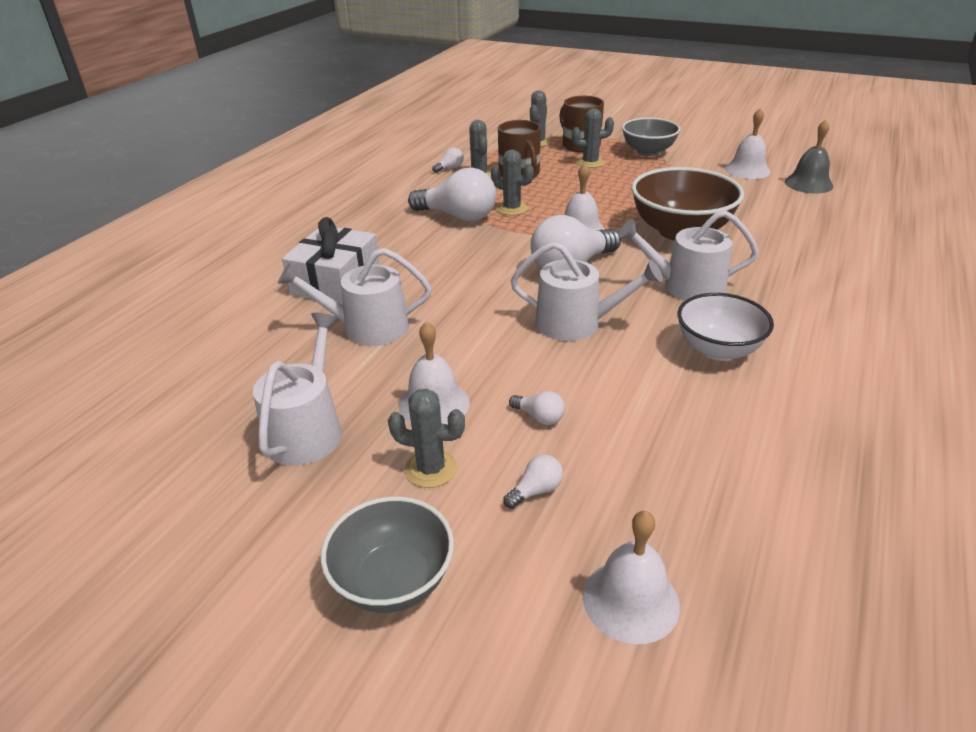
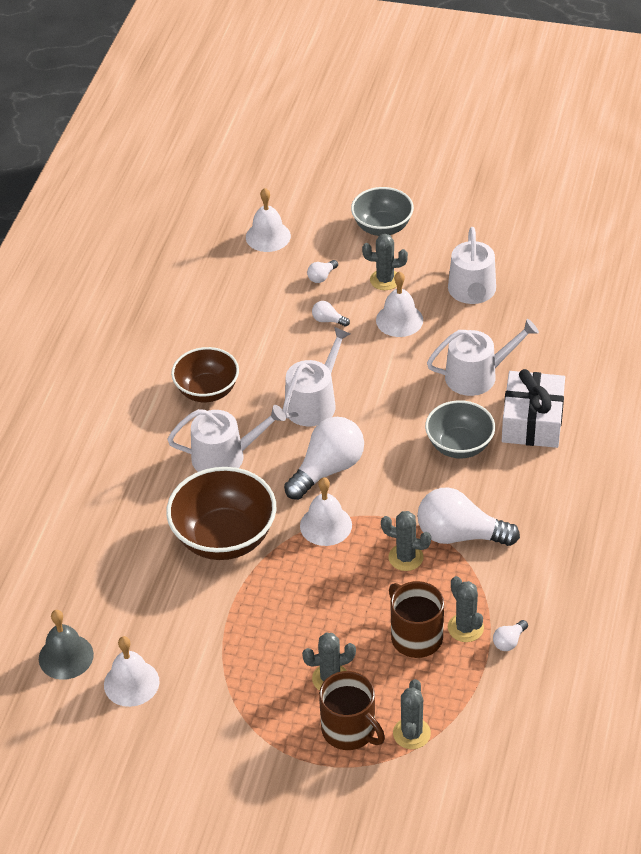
camera: 170 degrees right, 10 degrees up
white watering can [511,242,663,341] -> white watering can turned 120 degrees clockwise [283,327,350,426]
grey bowl [622,118,681,156] -> grey bowl moved to [425,400,495,459]
white bowl [677,293,774,361] -> brown bowl [171,347,239,402]

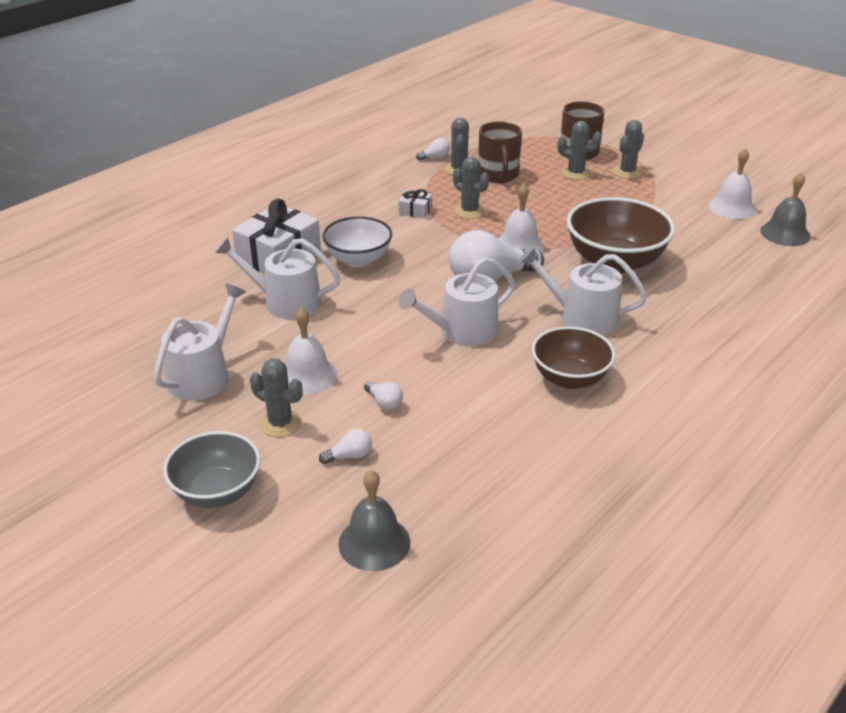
camera: 155 degrees left, 10 degrees down
white bell [246,188,291,252] -> grey bell [338,470,410,571]
grey cactus [393,679,431,749] -> grey cactus moved to [613,120,644,179]
white light bulb [417,487,520,546] -> white gift [399,189,432,219]
grey bowl [425,400,495,459] -> white bowl [322,216,392,267]

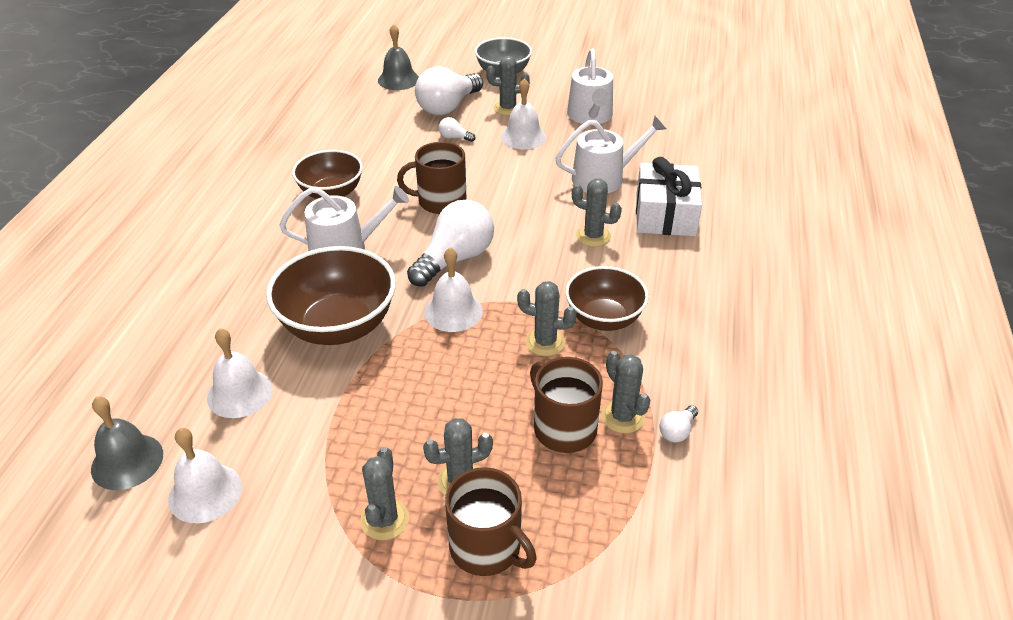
camera: 150 degrees right, 5 degrees up
white light bulb [319,428,372,464] -> white light bulb [415,66,483,115], size x2.32
white bowl [322,216,392,267] -> grey cactus [572,179,622,247]
white gift [399,189,432,219] -> brown bowl [565,266,649,331]
white watering can [399,257,515,347] -> brown mug [397,142,467,214]
none -> white bell [207,328,273,418]

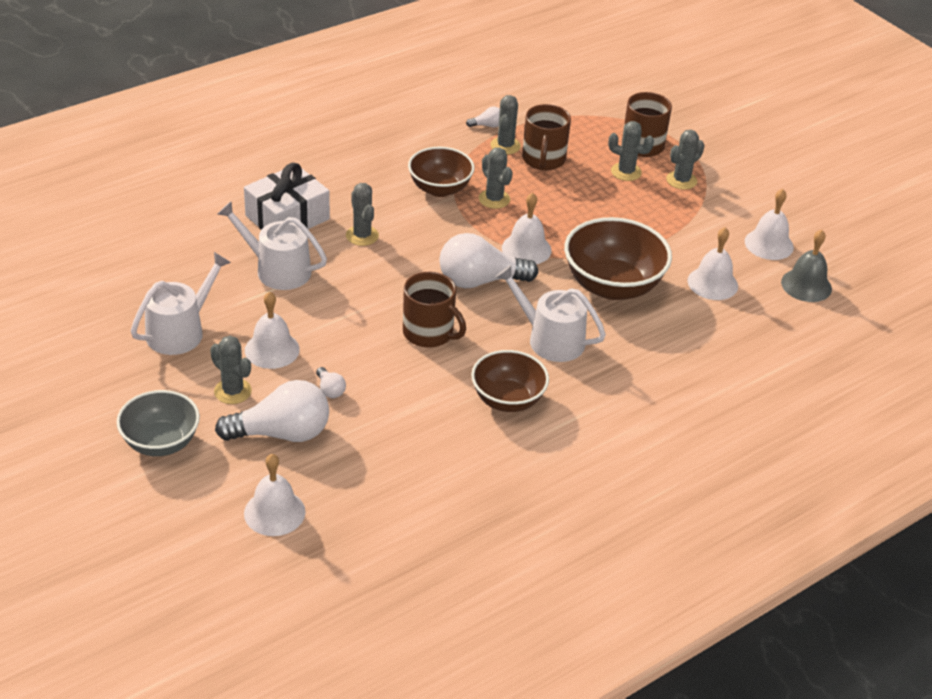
camera: 140 degrees left, 0 degrees up
grey bell [378,24,419,90] -> white bell [244,454,306,536]

